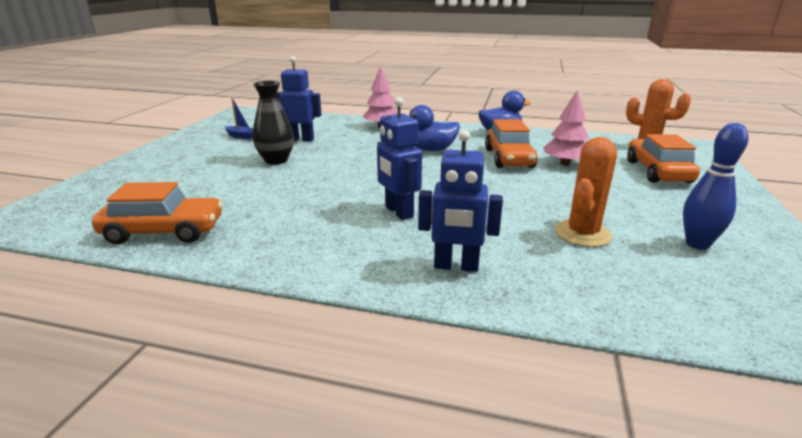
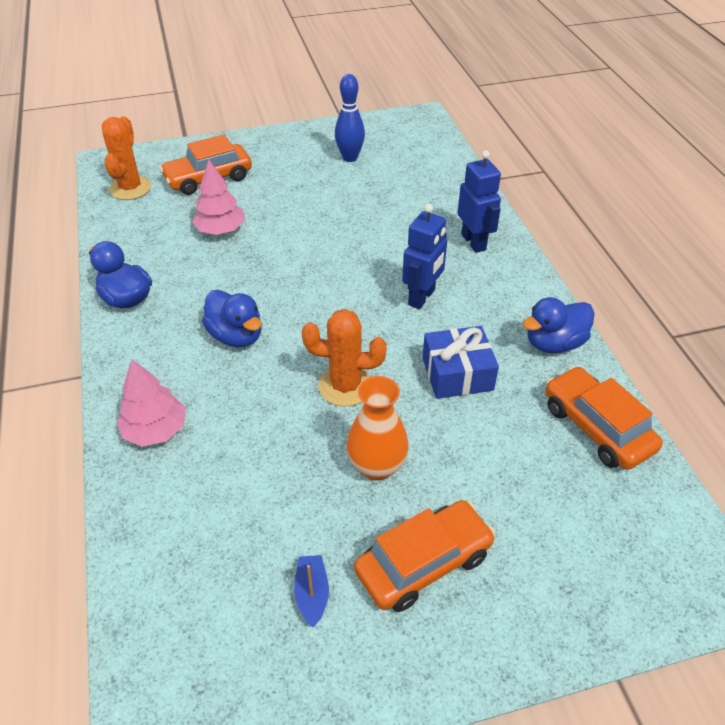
camera: 120 degrees left, 20 degrees up
black vase [253,81,294,165] -> orange vase [346,376,409,481]
blue robot [277,56,322,142] -> none
orange car [485,119,538,168] -> orange car moved to [354,500,496,612]
orange cactus [555,137,617,247] -> orange cactus moved to [302,309,387,407]
none -> blue gift [423,326,499,399]
none -> blue duck [523,297,595,353]

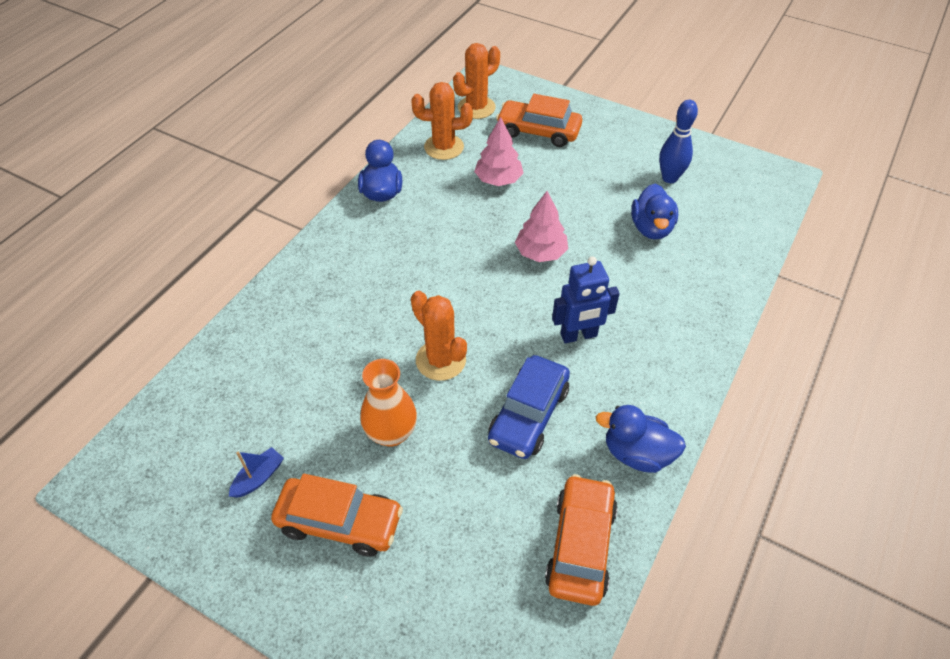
camera: 45 degrees right, 5 degrees up
pink tree [117,359,186,447] -> pink tree moved to [515,191,568,262]
blue duck [202,290,261,347] -> blue duck moved to [631,184,678,240]
blue gift [423,326,499,399] -> blue car [488,355,570,459]
blue robot [457,150,501,253] -> none
none -> orange cactus [411,82,473,160]

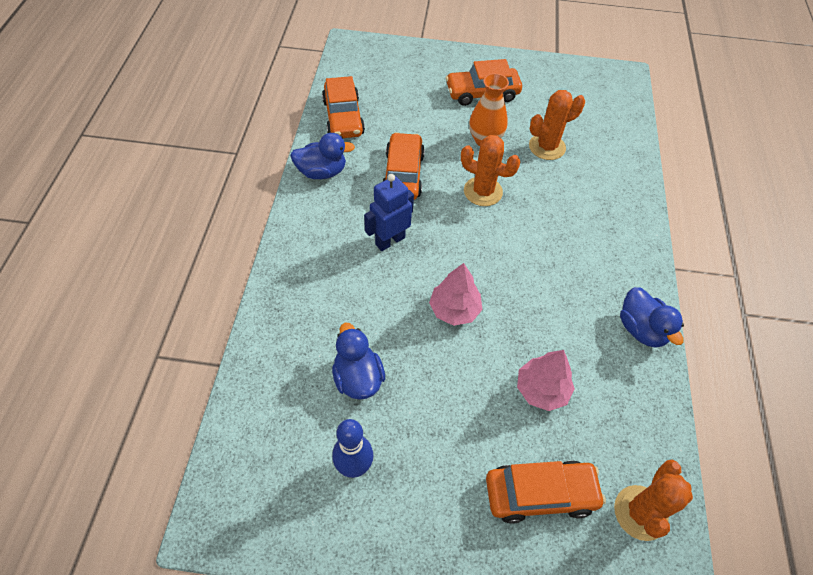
camera: 155 degrees right, 5 degrees up
blue boat [229,447,284,498] -> none
orange cactus [411,82,473,160] -> orange cactus moved to [529,90,585,160]
blue car [488,355,570,459] -> orange car [383,132,425,200]

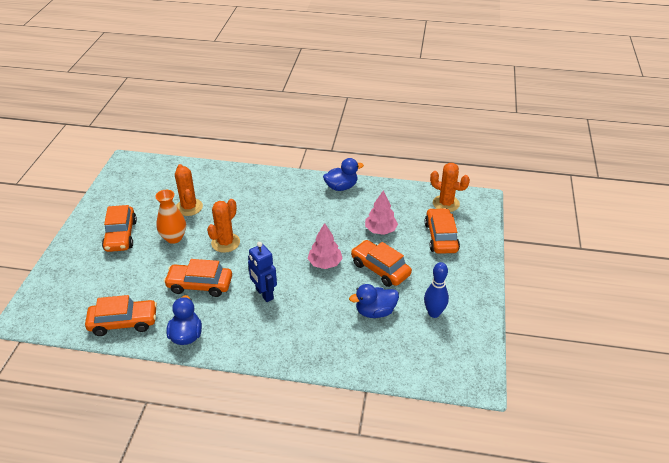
camera: 85 degrees left, 15 degrees down
none -> orange car [351,240,412,287]

